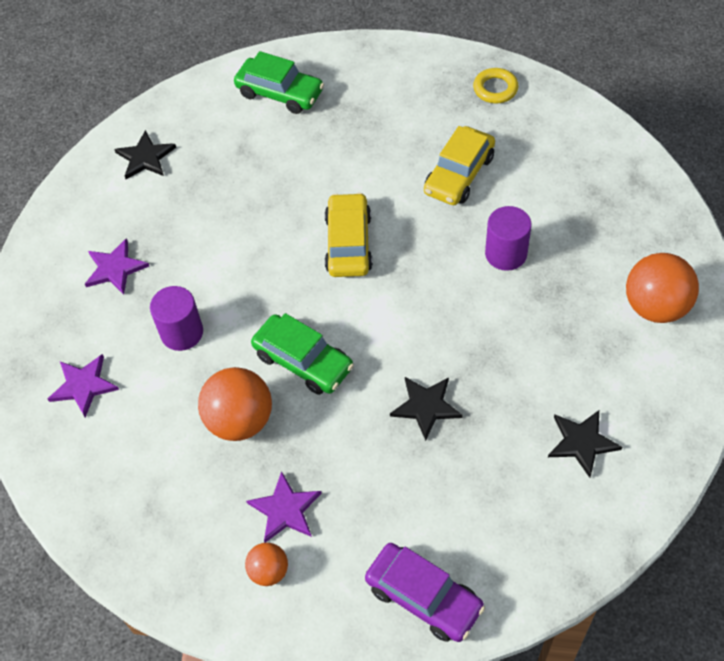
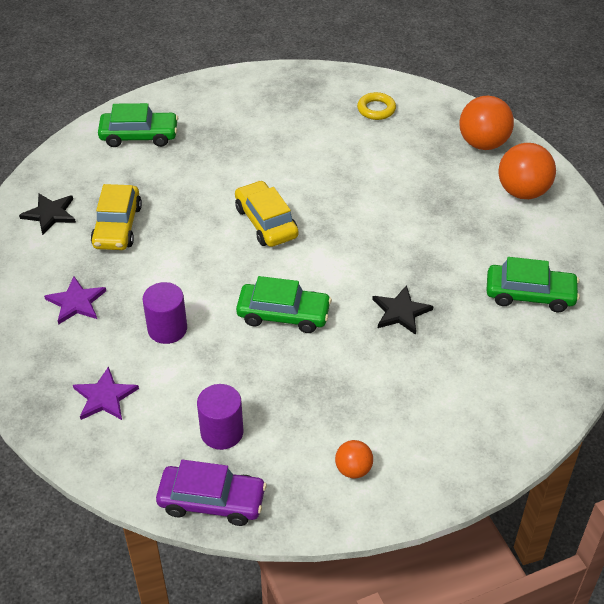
camera: 30 degrees left, 10 degrees down
orange ball [198,367,272,441] -> orange ball moved to [459,96,514,150]
purple star [246,471,322,543] -> none
purple car [365,543,485,642] -> purple car moved to [156,460,267,526]
yellow car [424,126,495,205] -> yellow car moved to [91,184,142,250]
yellow ring [473,68,519,103] -> yellow ring moved to [357,92,396,120]
purple cylinder [485,206,532,271] -> purple cylinder moved to [197,384,244,450]
black star [548,410,622,478] -> green car [486,257,580,312]

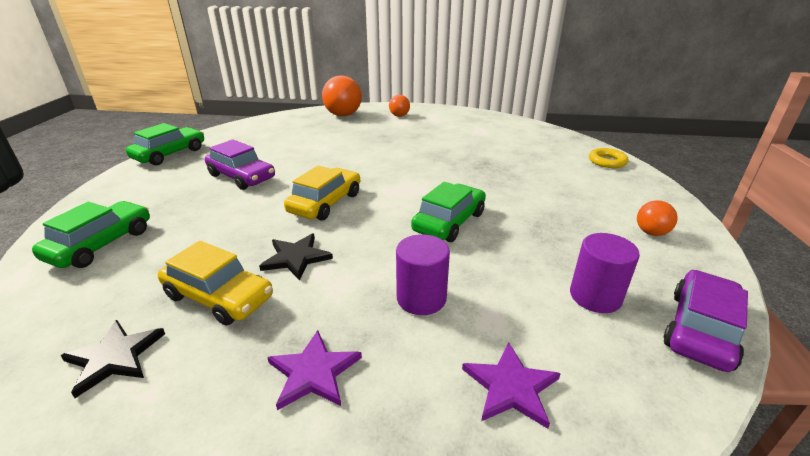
camera: 65 degrees left, 15 degrees down
yellow car [235,181,299,247] -> yellow car turned 120 degrees clockwise [284,166,360,221]
yellow ring [357,92,396,120] -> yellow ring moved to [589,148,628,168]
black star [372,285,433,335] -> black star moved to [259,233,333,281]
green car [486,257,580,312] -> green car moved to [126,123,204,165]
orange ball [498,143,556,199] -> orange ball [389,95,410,117], size x0.54
none -> purple car [205,139,275,190]

